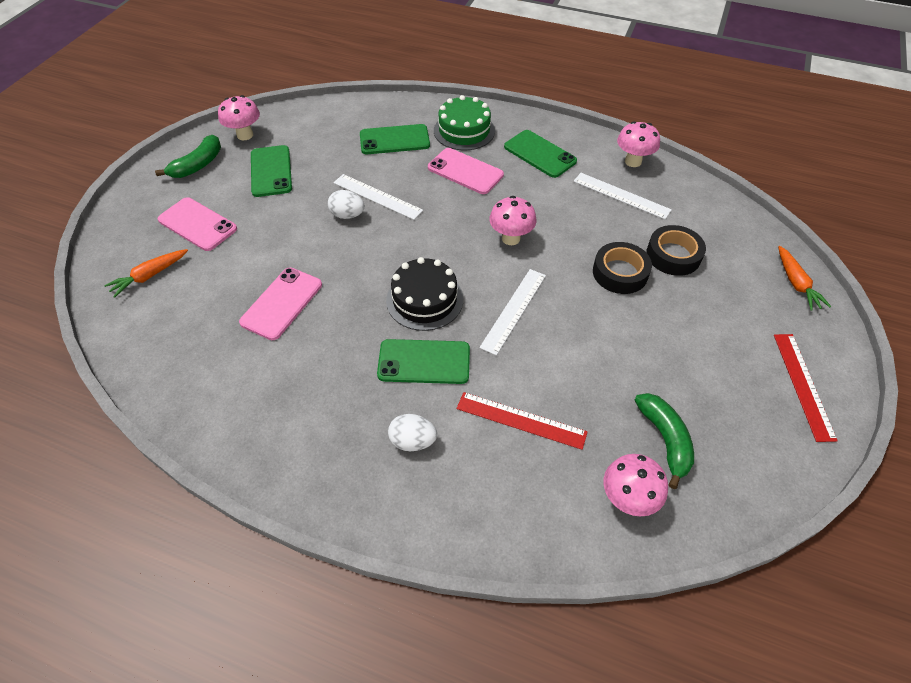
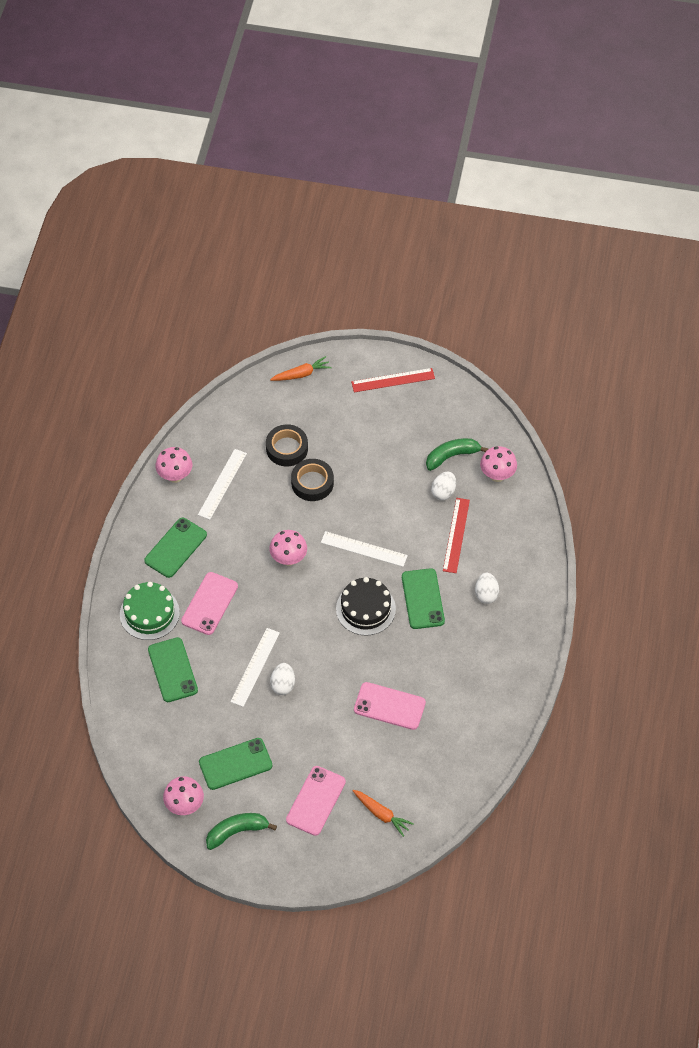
camera: 100 degrees left, 5 degrees up
green banana [155,135,221,178] -> green banana turned 45 degrees counterclockwise [206,813,277,850]
none -> white egg [431,472,456,500]

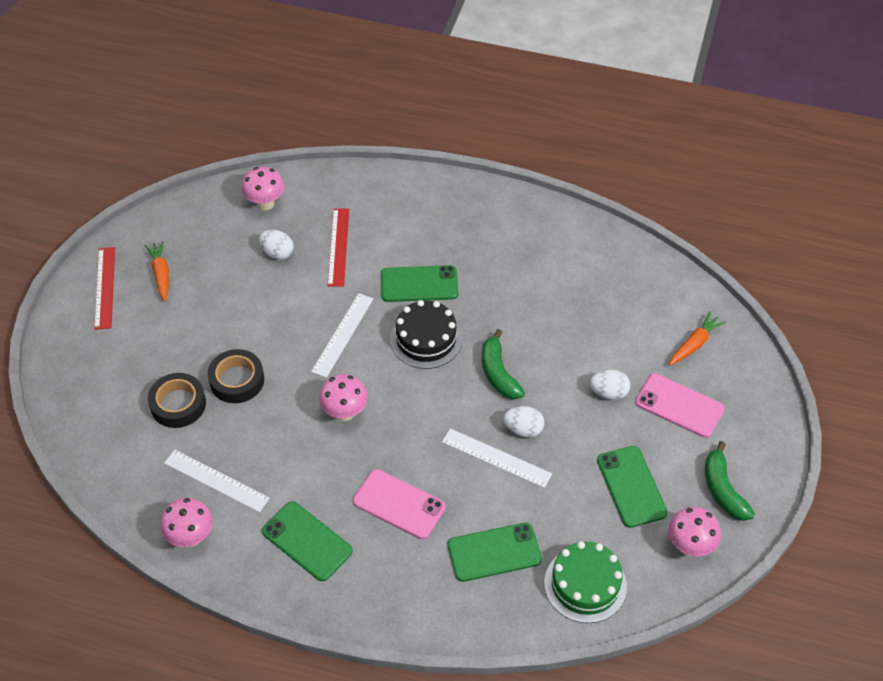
camera: 85 degrees left, 5 degrees down
green cake [120,582,180,640] -> green cake moved to [544,541,627,623]
orange carrot [270,356,331,381] -> orange carrot moved to [144,241,169,302]
pink phone [354,682,426,730] -> none
green banana [426,438,488,471] -> green banana moved to [482,329,525,399]
red ruler [443,498,470,573] -> red ruler turned 75 degrees clockwise [327,208,349,287]
white egg [475,573,499,604] -> white egg moved to [590,370,630,400]

